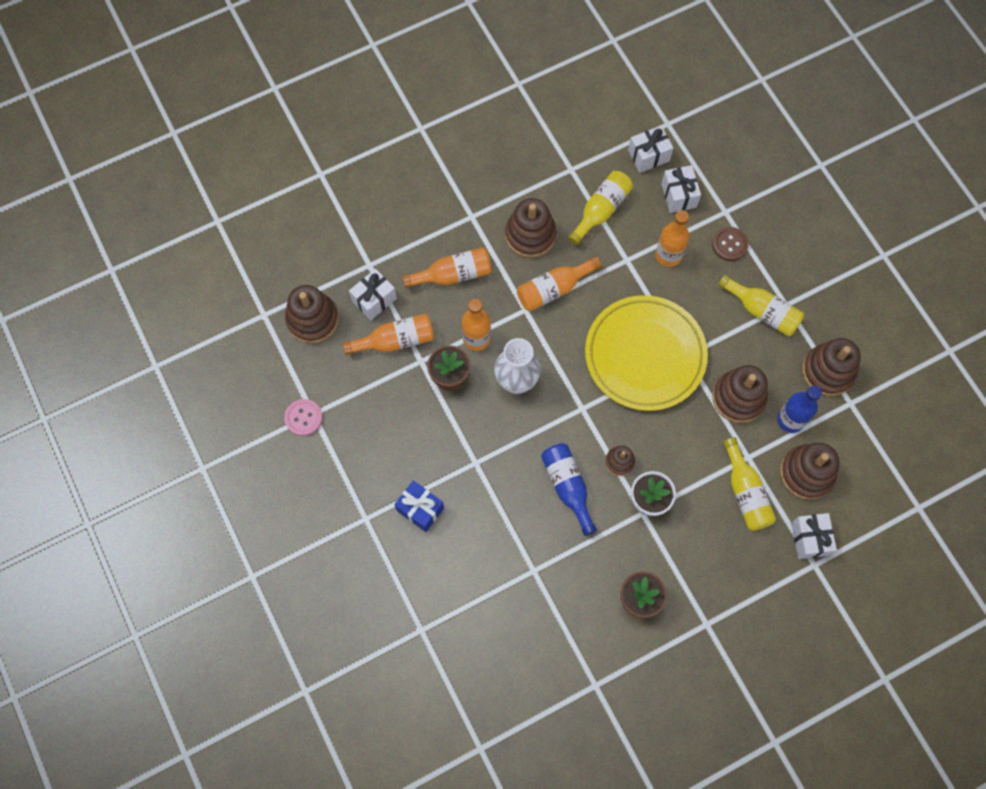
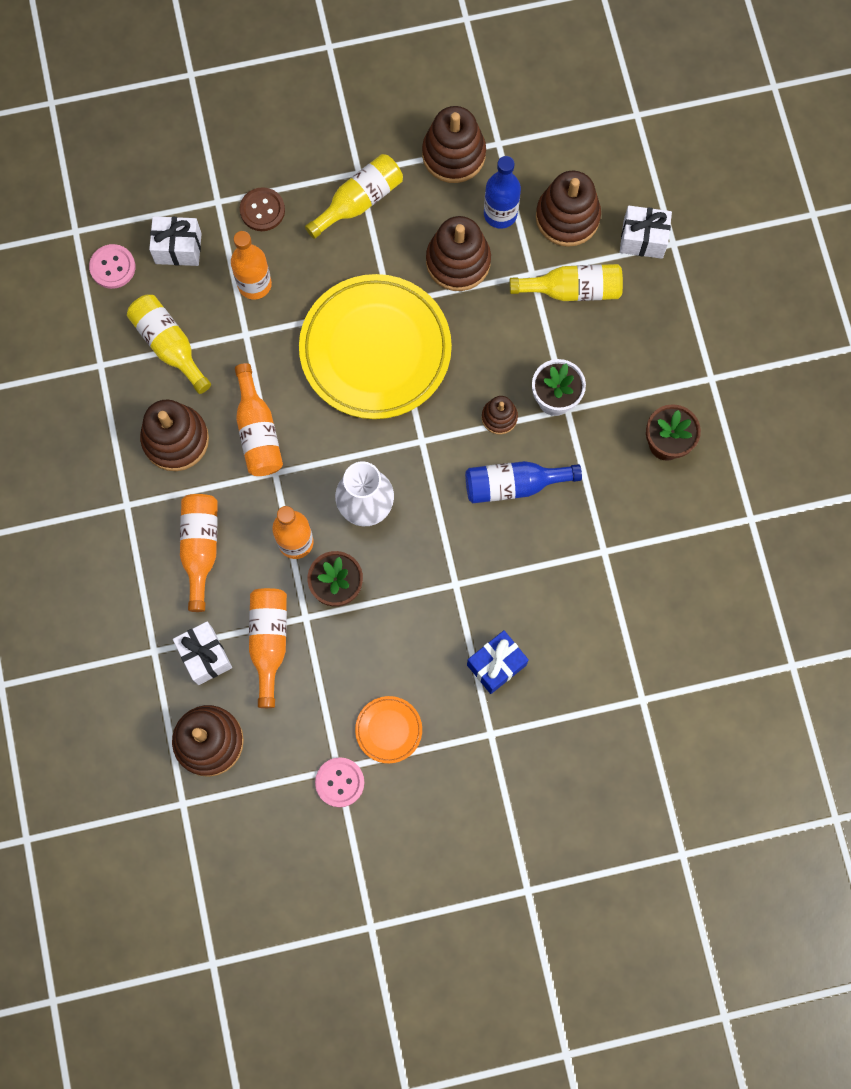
camera: 75 degrees left, 5 degrees up
white gift [628,126,673,173] -> pink button [89,244,135,289]
none -> orange plate [355,696,422,763]

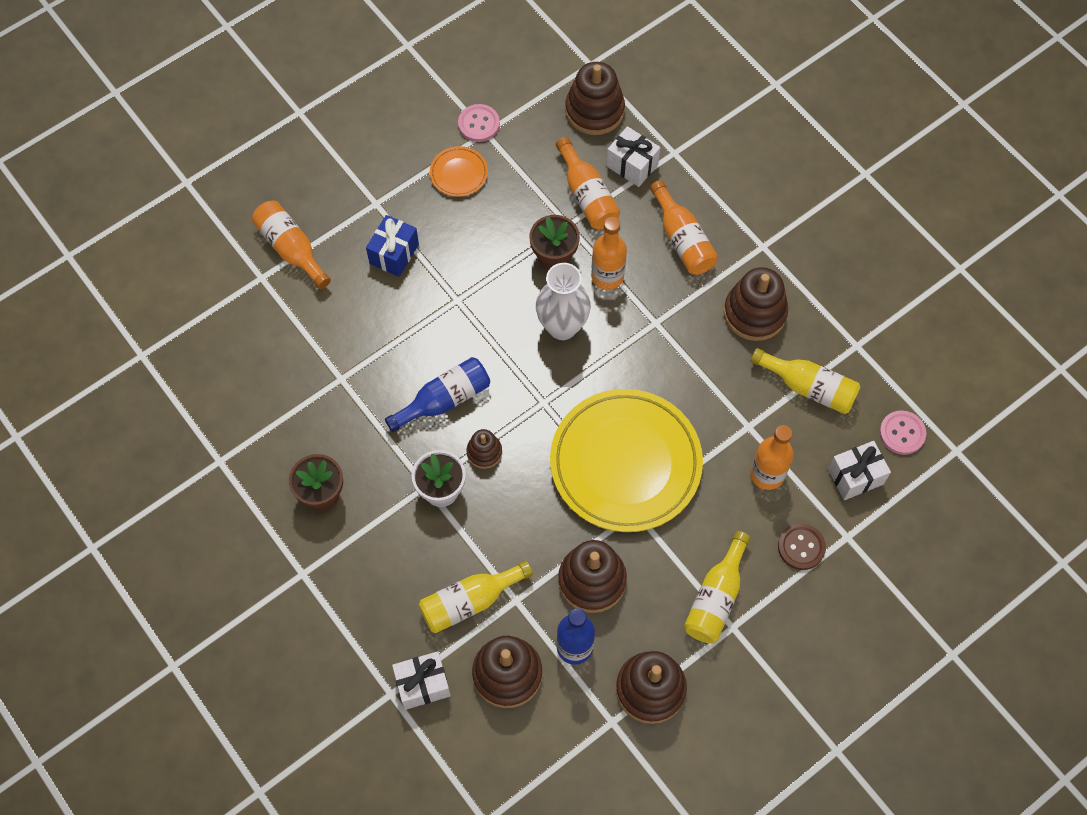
camera: 155 degrees right, 10 degrees down
orange bottle [235,363,283,476] -> orange bottle moved to [252,201,331,289]

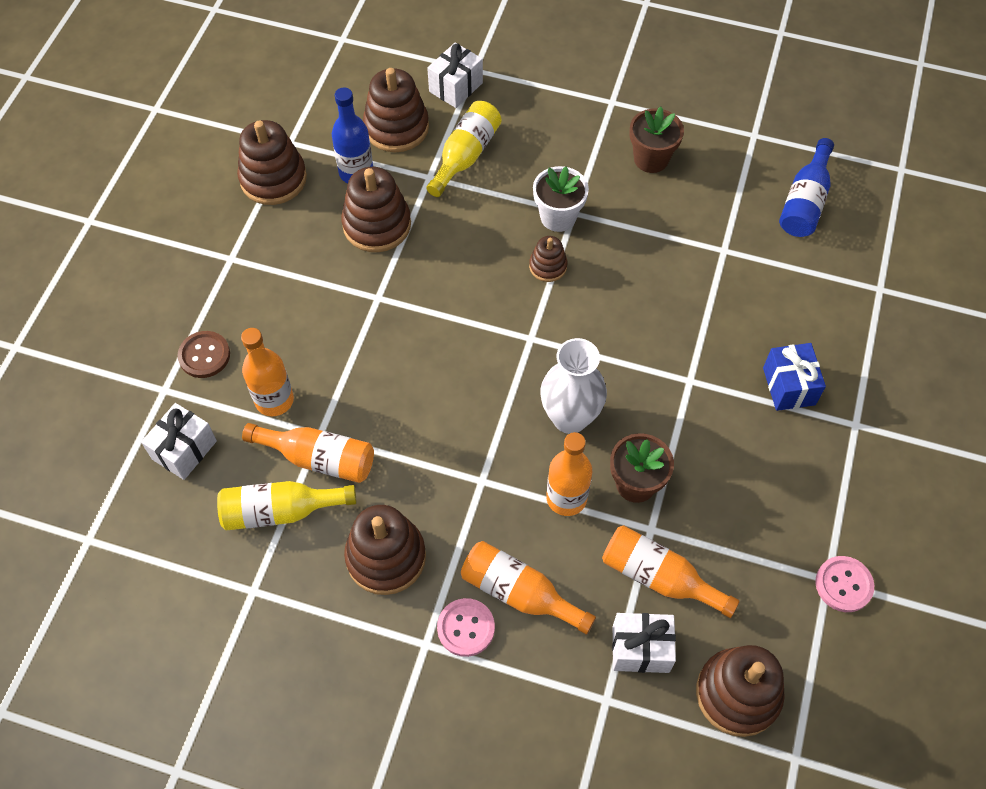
camera: 145 degrees right, 5 degrees down
orange bottle [252,201,331,289] -> orange bottle moved to [242,423,374,483]
blue bottle [385,357,490,432] -> blue bottle moved to [779,138,834,237]
orange plate [430,146,488,197] -> none
yellow plate [550,389,703,532] -> none
yellow bottle [684,531,751,644] -> none
pink button [879,411,926,455] -> pink button moved to [437,598,495,657]

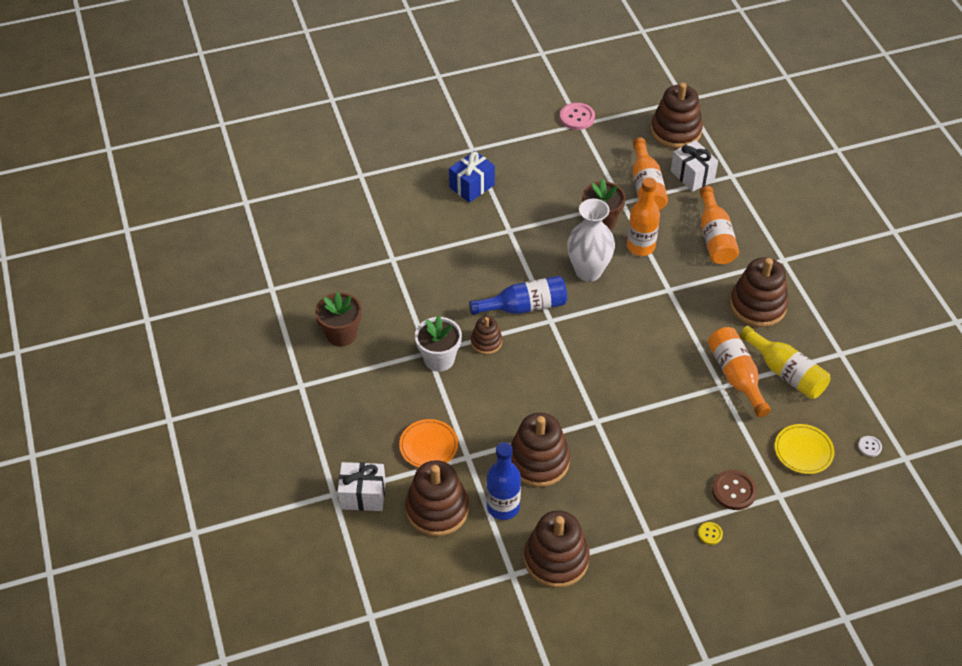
camera: 125 degrees left, 10 degrees down
white gift [141,403,217,480] -> yellow plate [775,424,834,474]
orange bottle [241,328,294,416] -> none
yellow bottle [426,101,502,197] -> orange plate [399,419,458,468]
pink button [437,598,495,657] -> none
blue bottle [779,138,834,237] -> blue bottle moved to [469,276,567,315]
none -> yellow button [698,522,723,545]
none -> white button [858,436,882,457]

